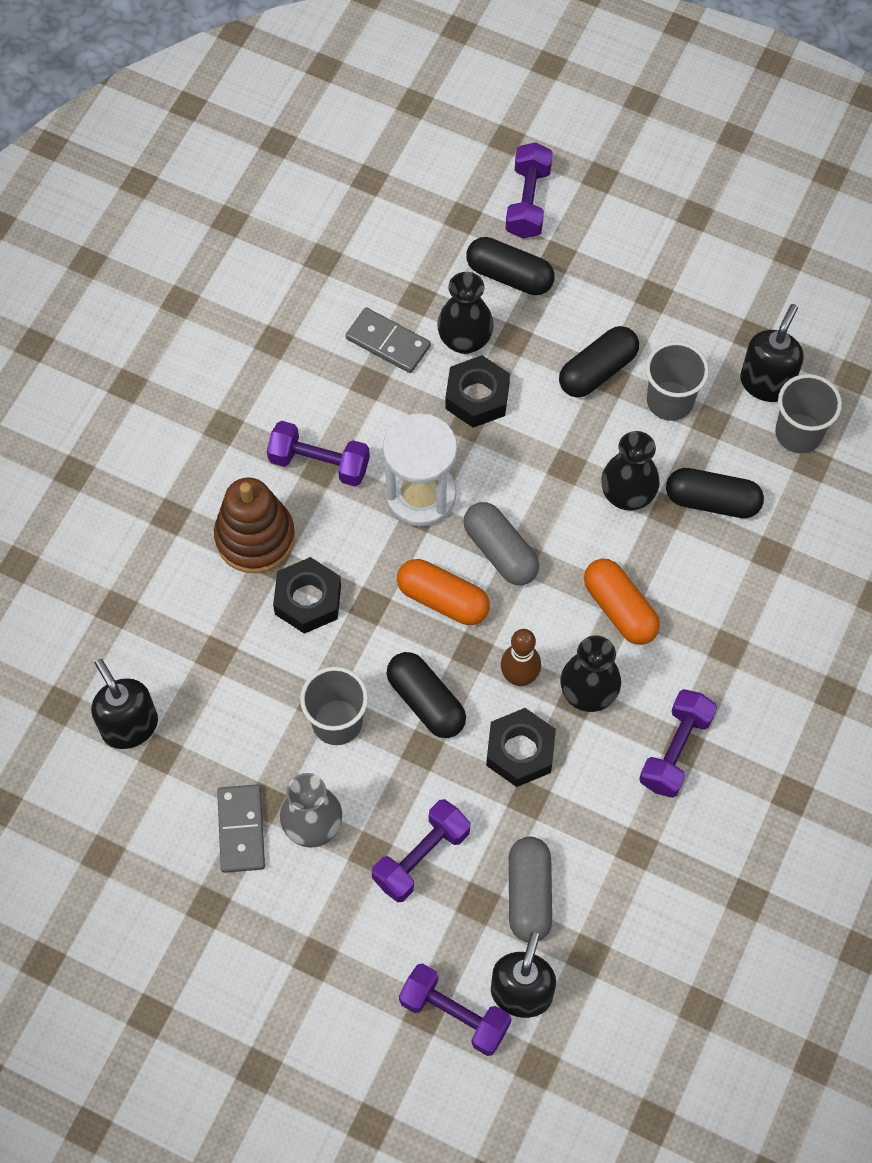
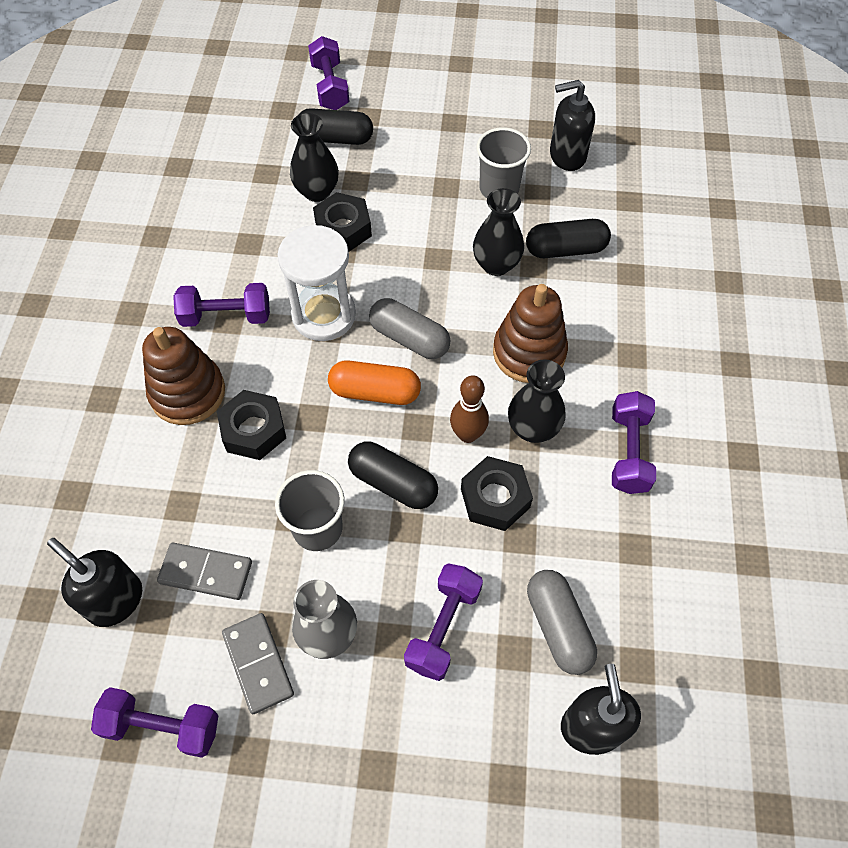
camera: 20 degrees left, 5 degrees down
grey domino [346,307,431,373] -> grey domino moved to [157,542,252,600]
purple dumbbell [399,964,511,1056] -> purple dumbbell moved to [91,687,219,758]
black capsule [559,326,639,398] -> none
orange capsule [584,559,660,645] -> brown stacking toy [493,284,568,383]
black soap dispenser [740,304,804,402] -> black soap dispenser turned 105 degrees counterclockwise [550,80,595,171]
grey cup [775,374,842,453] -> none

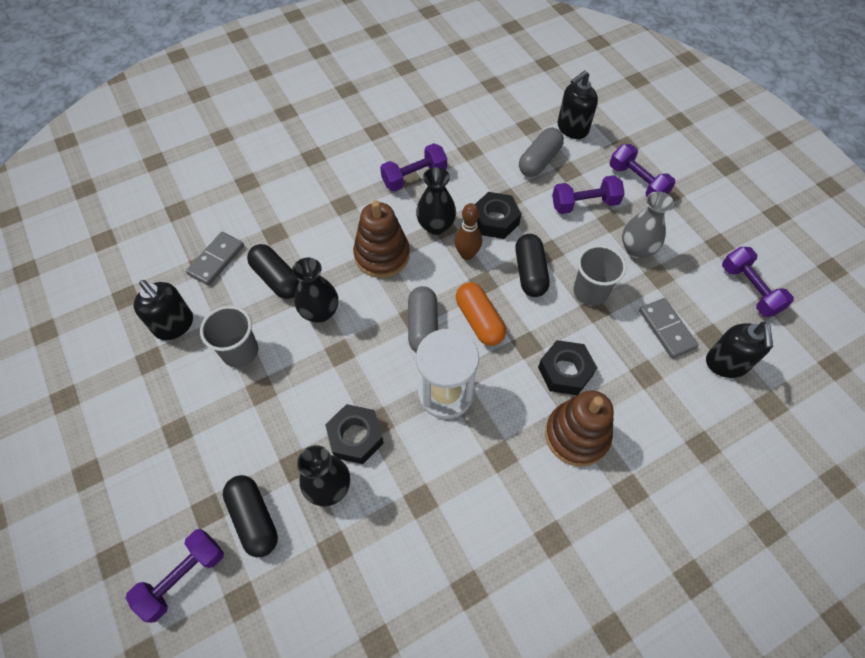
camera: 125 degrees left, 0 degrees up
purple dumbbell [173,283,270,327] -> purple dumbbell moved to [610,144,675,196]
grey domino [222,613,294,714] -> grey domino moved to [186,232,244,286]

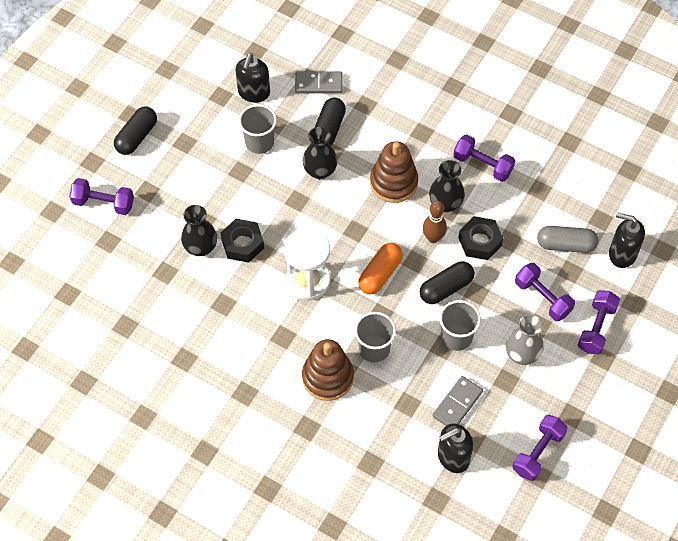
camera: 60 degrees right, 0 degrees up
black capsule [223,475,278,557] -> black capsule moved to [114,107,157,155]
grey capsule [408,286,438,352] -> none
black nut [538,340,597,395] -> grey cup [354,312,396,363]

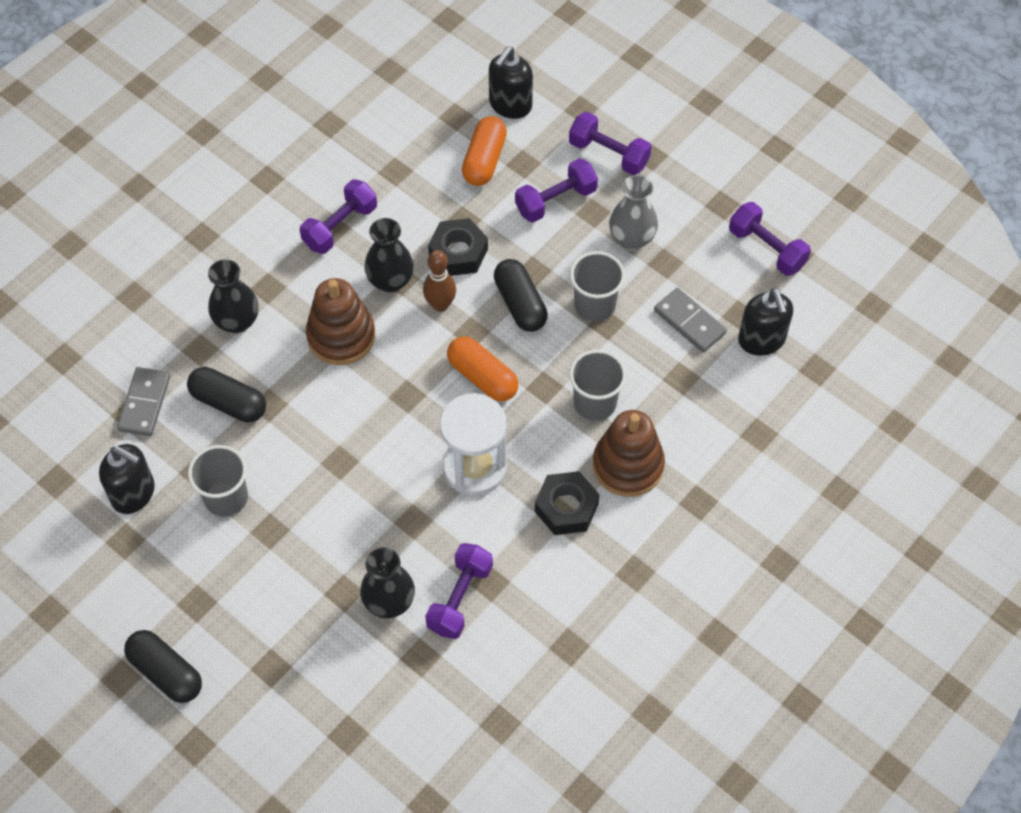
camera: 80 degrees left, 0 degrees up
purple dumbbell [69,178,134,215] -> purple dumbbell moved to [425,543,493,639]
black nut [221,219,264,263] -> black nut moved to [535,471,600,535]
black vase [303,127,338,179] -> black vase moved to [208,259,259,333]
grey capsule [537,226,598,253] -> orange capsule [462,116,507,186]

